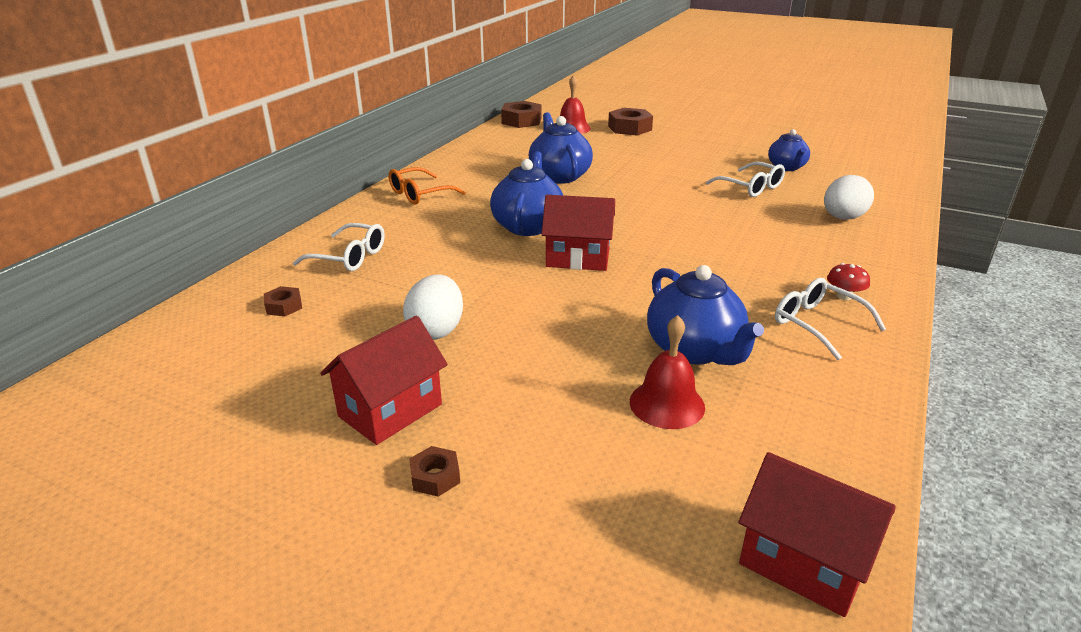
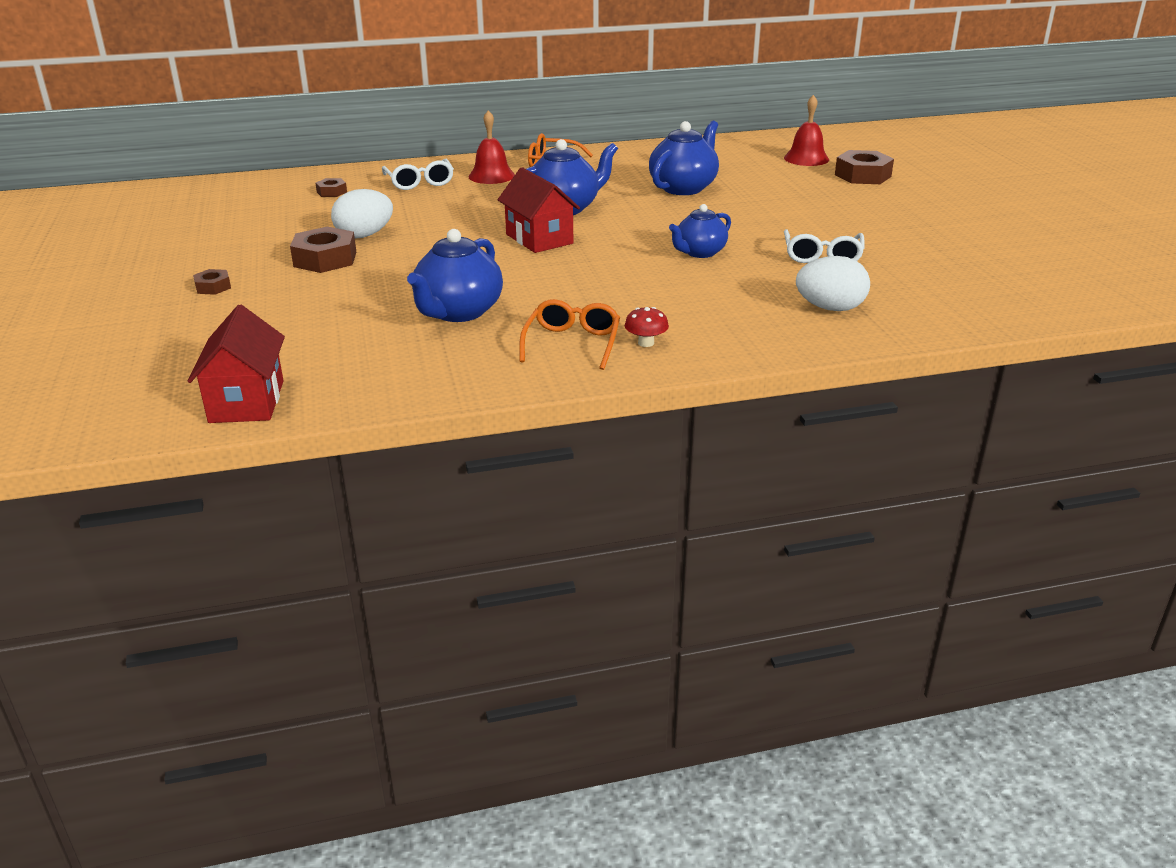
camera: 50 degrees right, 0 degrees up
red house [320,316,448,445] -> none
brown nut [501,101,542,128] -> brown nut moved to [290,227,356,273]
red bell [630,315,705,429] -> red bell moved to [469,110,515,184]
blue teapot [768,129,810,171] -> blue teapot moved to [669,204,731,258]
white glasses [775,278,886,360] -> orange glasses [519,299,620,370]

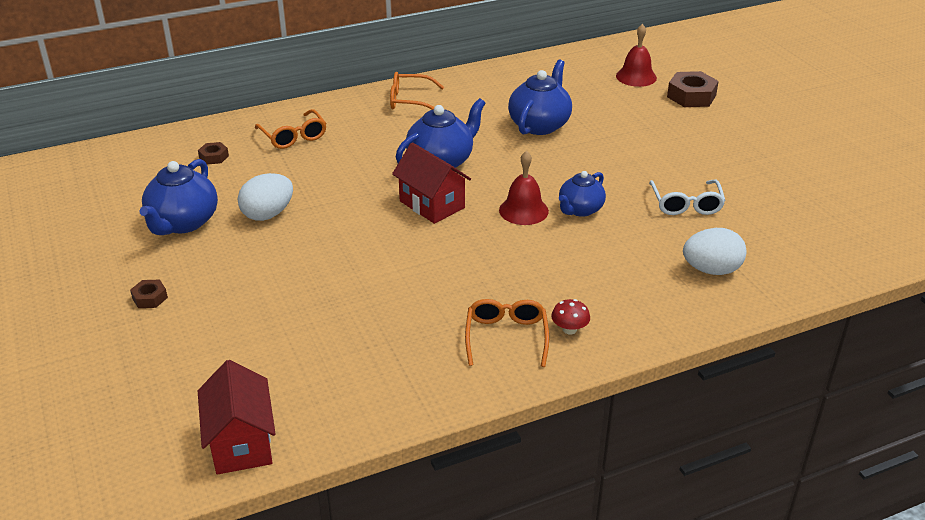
camera: 10 degrees left, 5 degrees up
brown nut [290,227,356,273] -> none
white glasses [382,159,454,190] -> orange glasses [255,109,327,149]
blue teapot [407,229,503,322] -> blue teapot moved to [139,159,218,235]
red bell [469,110,515,184] -> red bell moved to [499,151,549,225]

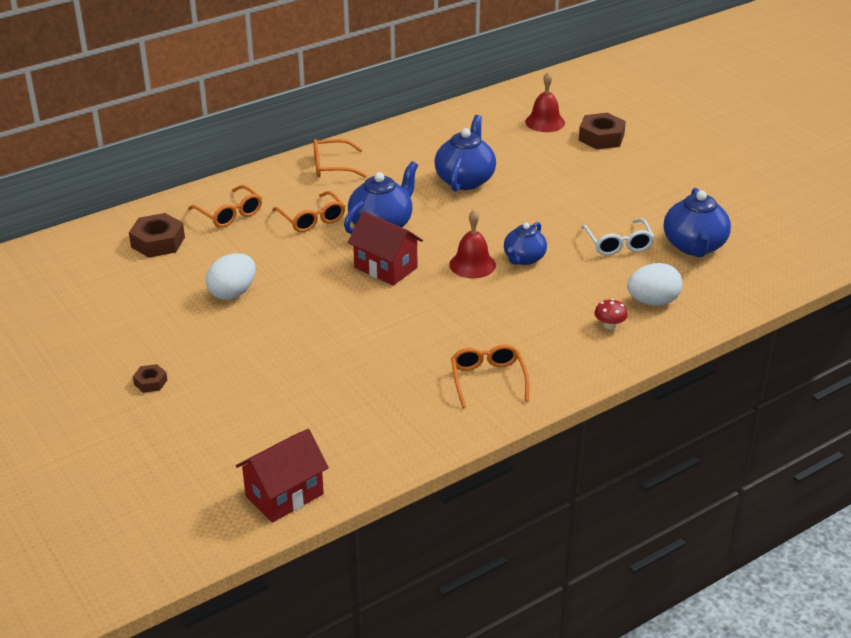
camera: 10 degrees left, 0 degrees up
blue teapot [139,159,218,235] -> blue teapot moved to [664,188,731,257]
brown nut [198,142,229,164] -> brown nut [129,213,185,257], size x1.88
red house [198,360,276,475] -> red house turned 75 degrees clockwise [236,429,329,523]
red mushroom [551,299,590,334] -> red mushroom moved to [594,299,628,329]
none -> orange glasses [272,191,345,232]

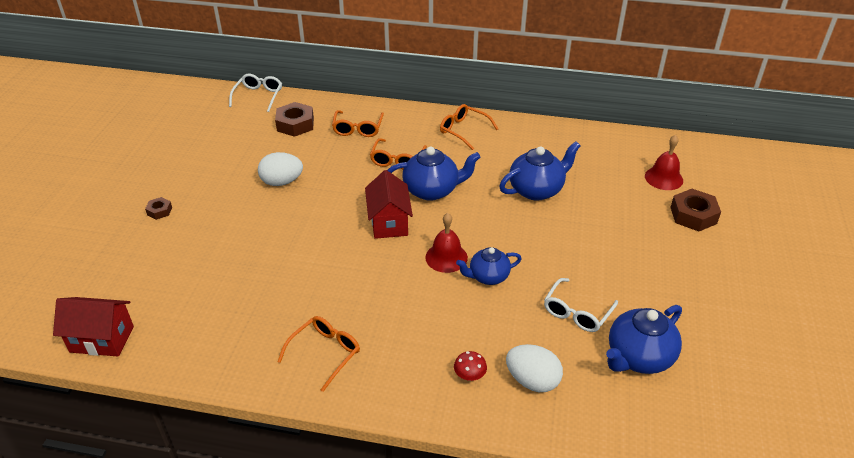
camera: 45 degrees right, 5 degrees up
none -> white glasses [229,74,282,112]

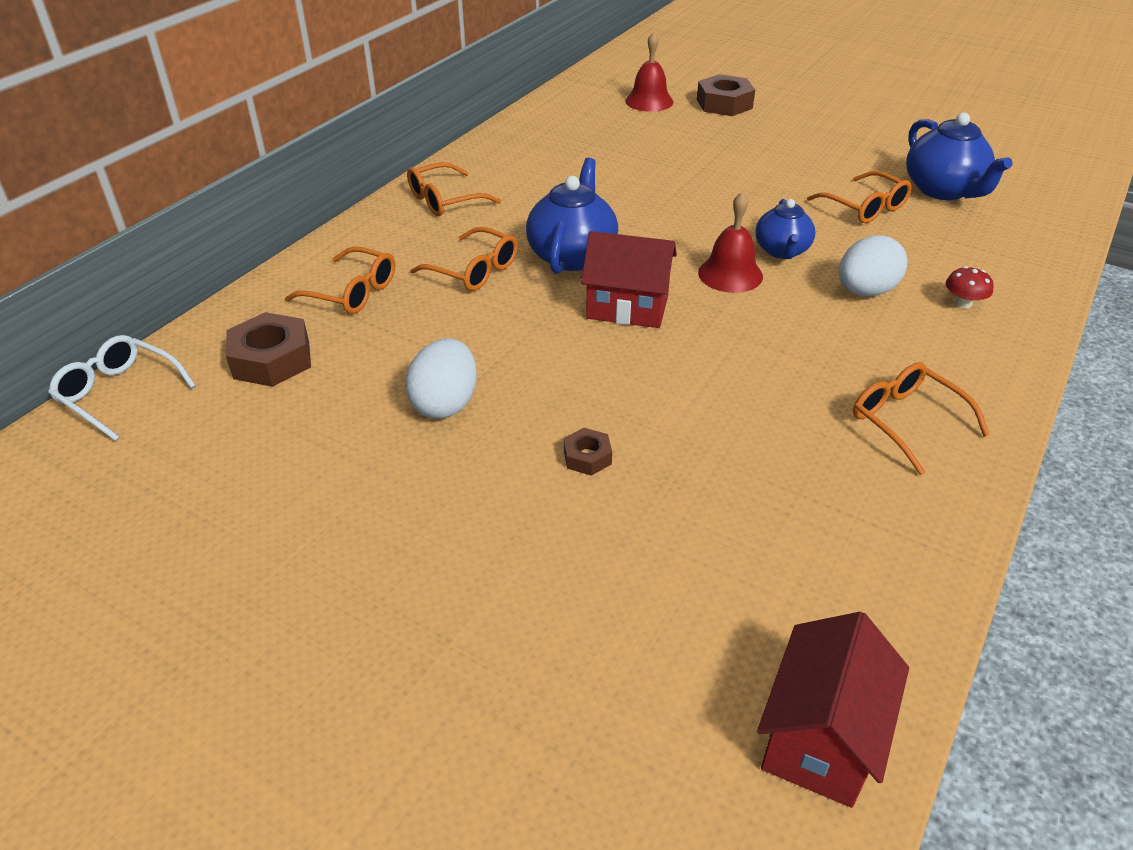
camera: 70 degrees left, 0 degrees up
brown nut [145,197,172,220] -> brown nut moved to [564,428,612,476]
blue teapot [499,141,581,200] -> none
white egg [506,344,563,392] -> white egg moved to [839,235,907,296]
white glasses [544,278,618,332] -> orange glasses [807,171,912,223]

